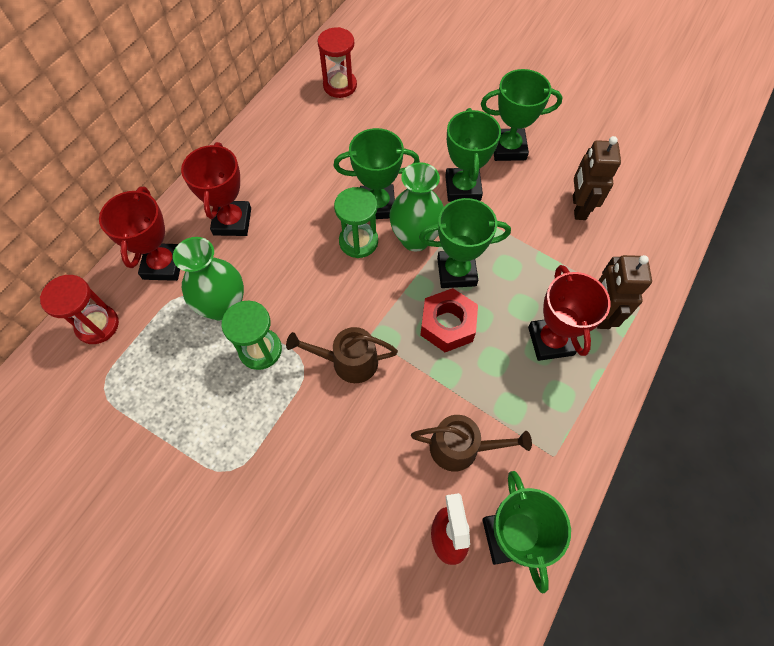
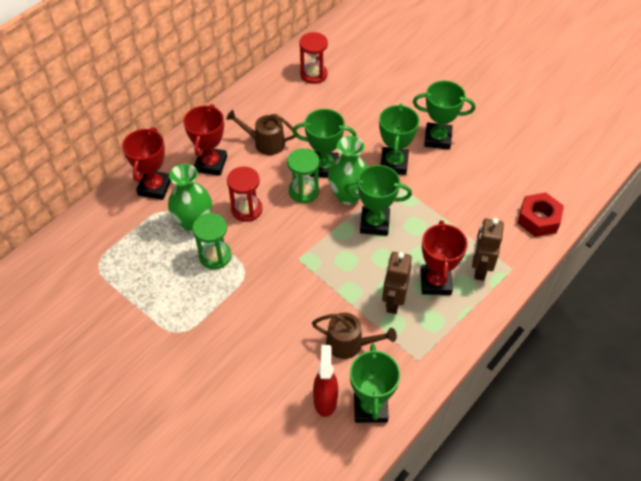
camera: 10 degrees right, 10 degrees down
red hourglass [40,275,119,344] -> red hourglass moved to [227,167,262,222]
brown watering can [286,327,398,383] -> brown watering can moved to [226,110,295,155]
red nut [420,288,478,352] -> red nut moved to [518,193,564,237]
brown robot [573,136,621,220] -> brown robot moved to [382,252,412,314]

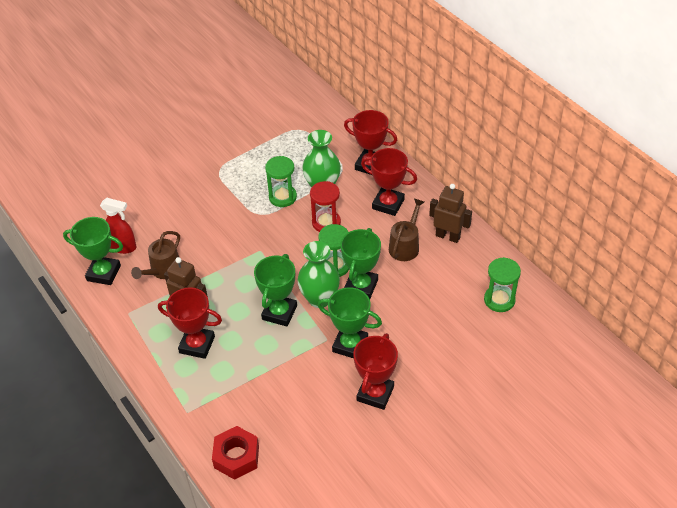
camera: 105 degrees right, 5 degrees down
red hourglass [299,32,328,84] -> green hourglass [484,257,521,312]
green trophy [413,81,475,150] -> red trophy [353,333,398,410]
brown robot [472,218,504,281] -> brown robot moved to [429,184,472,243]

